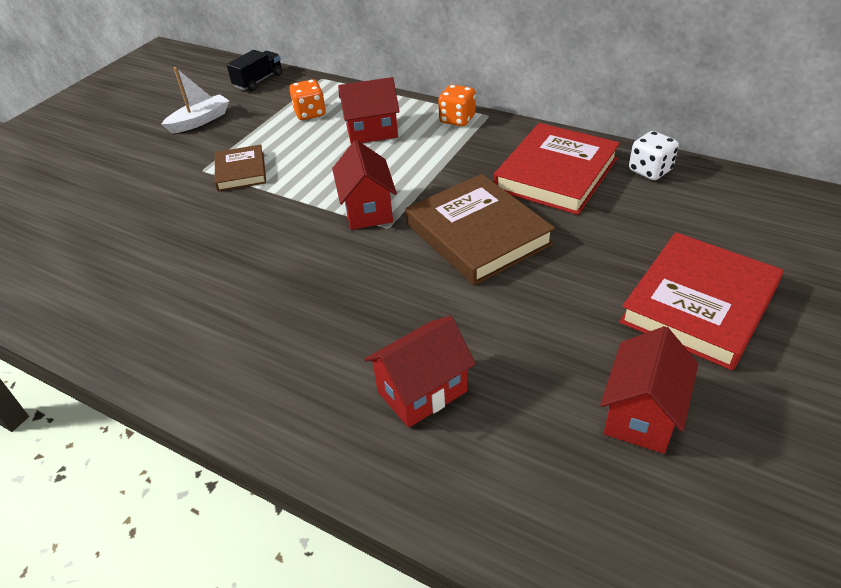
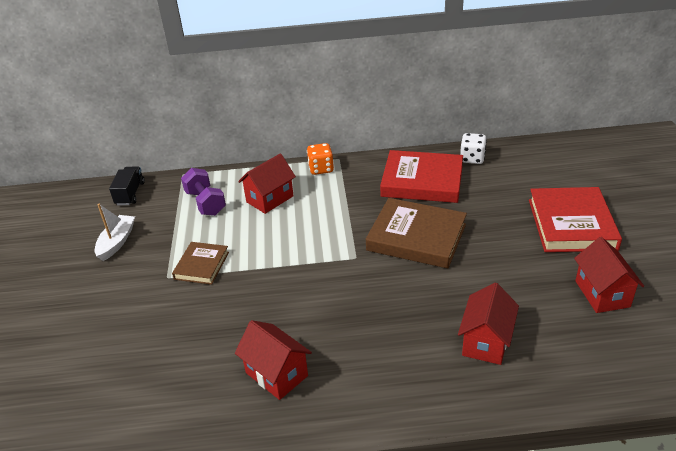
camera: 35 degrees left, 5 degrees down
brown book [215,145,266,191] -> brown book turned 60 degrees clockwise [172,242,229,285]
orange dice [289,79,326,120] -> purple dumbbell [181,168,226,216]
red house [332,140,397,230] -> red house moved to [235,320,312,400]
red book [494,123,620,215] -> red book turned 75 degrees counterclockwise [380,150,463,203]

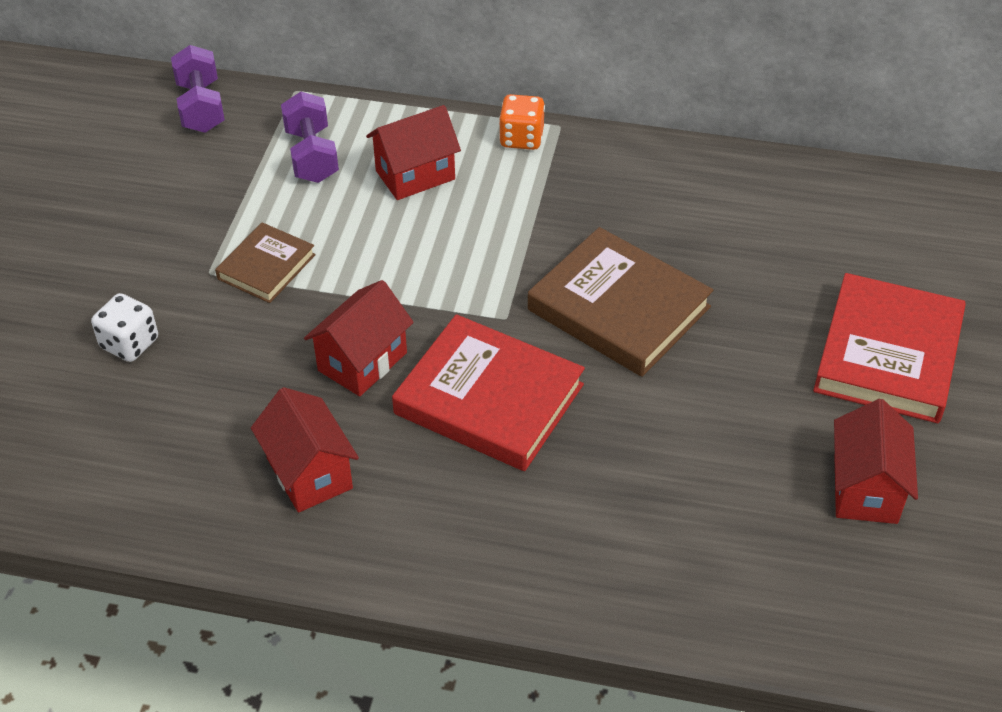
camera: 15 degrees right, 10 degrees up
white boat [95,204,135,261] -> none
black truck [109,166,145,206] -> purple dumbbell [171,45,225,133]
red book [380,150,463,203] -> red book moved to [392,314,585,471]
red house [458,283,519,365] -> red house moved to [304,280,414,396]
white dice [460,133,487,164] -> white dice moved to [91,293,158,362]

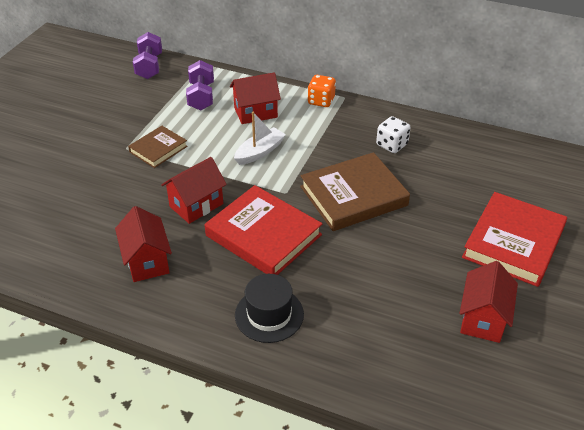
camera: 10 degrees right, 5 degrees down
white dice [91,293,158,362] -> white dice moved to [376,116,411,153]
brown book [528,227,713,377] -> brown book turned 75 degrees counterclockwise [300,152,410,231]
none -> white boat [234,112,286,165]
none -> black hat [235,274,304,343]

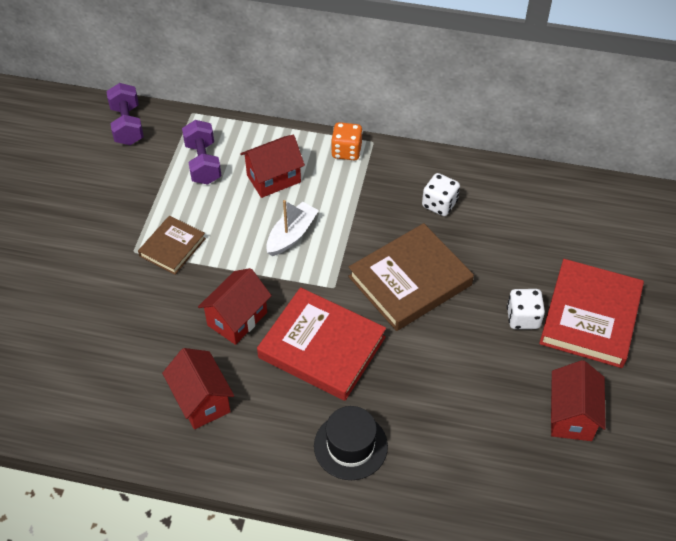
camera: 10 degrees left, 10 degrees up
none -> white dice [507,289,545,329]

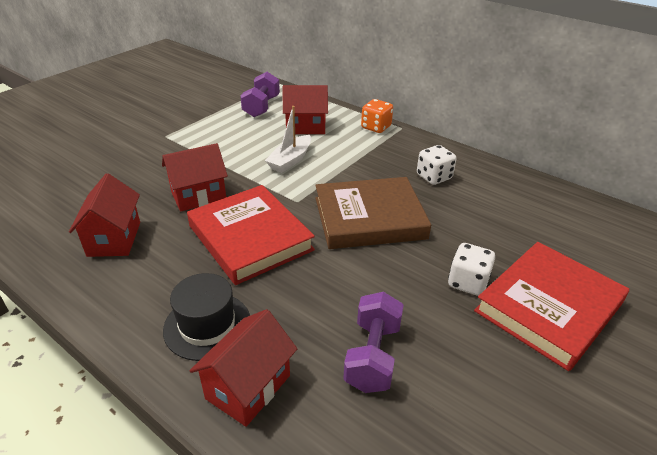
camera: 25 degrees right, 15 degrees down
purple dumbbell [106,83,144,145] -> purple dumbbell moved to [343,292,404,393]
brown book [138,215,206,275] -> none
white boat [266,200,319,256] -> white boat turned 150 degrees clockwise [265,106,311,173]
red house [551,360,606,441] -> red house moved to [189,309,297,427]

